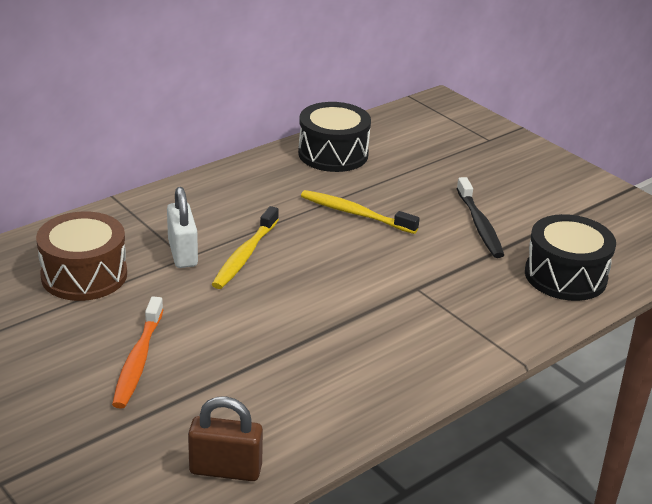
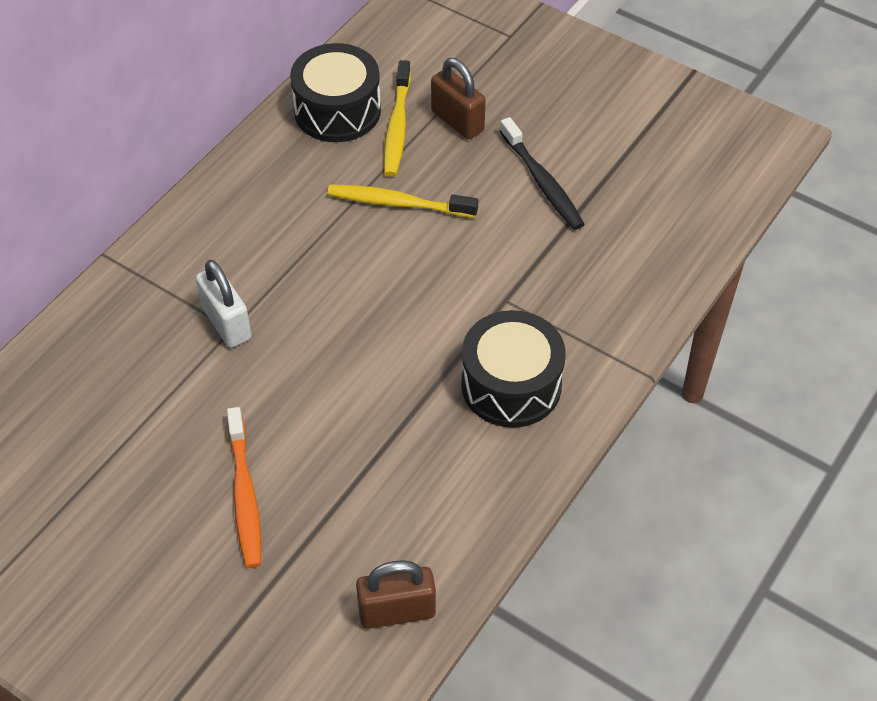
camera: 15 degrees left, 20 degrees up
brown drum [36,211,127,301] -> none
yellow toothbrush [212,206,279,289] -> yellow toothbrush moved to [384,60,411,177]
black drum [525,214,616,301] -> black drum moved to [461,310,566,428]
none -> brown padlock [431,58,486,140]

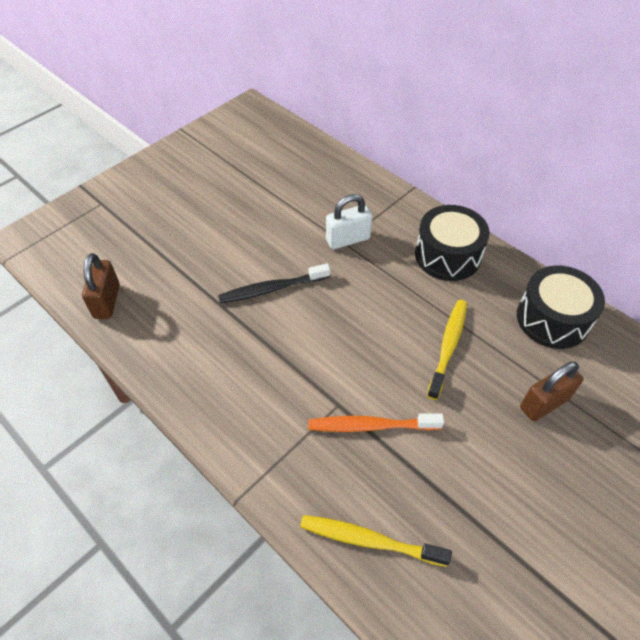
camera: 100 degrees right, 0 degrees up
orange toothbrush [227,407,261,568] -> orange toothbrush moved to [308,413,444,432]
yellow toothbrush [384,60,411,177] -> yellow toothbrush moved to [300,515,452,567]
black drum [461,310,566,428] -> black drum moved to [415,205,490,281]
black toothbrush [500,117,585,230] -> black toothbrush moved to [218,263,330,303]

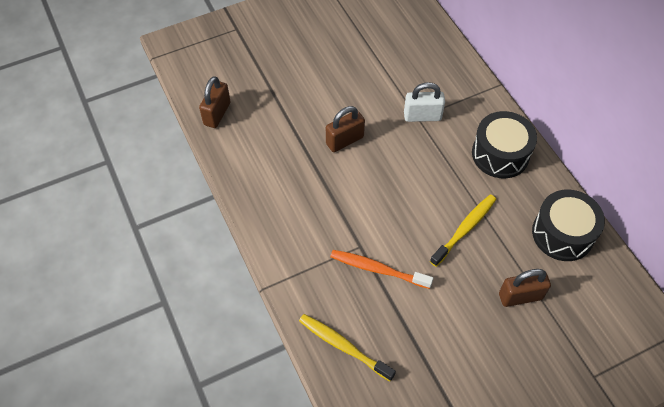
camera: 20 degrees right, 5 degrees up
black toothbrush [218,263,330,303] -> brown padlock [326,106,365,152]

